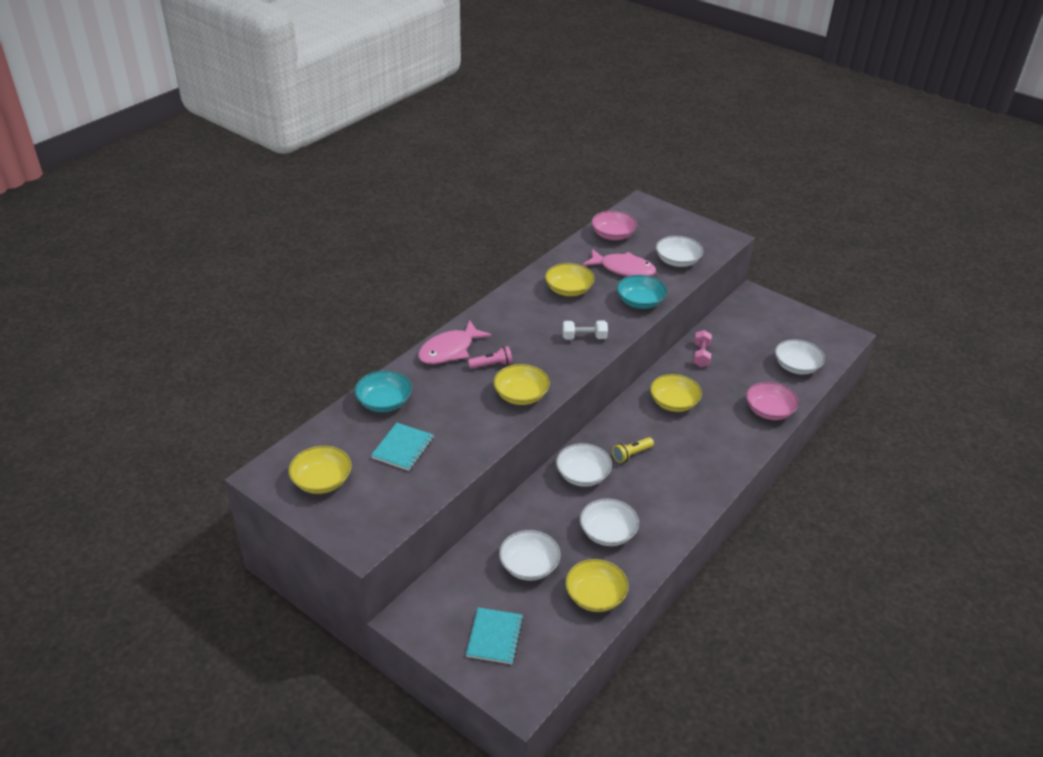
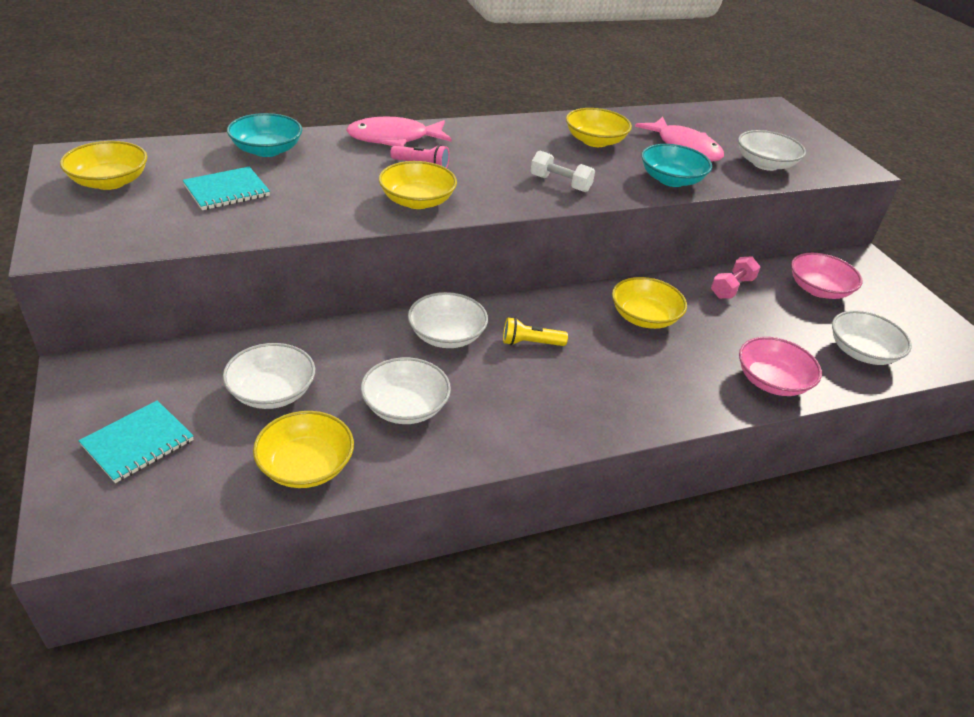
camera: 30 degrees right, 0 degrees up
pink bowl [591,211,637,240] -> pink bowl moved to [791,253,863,299]

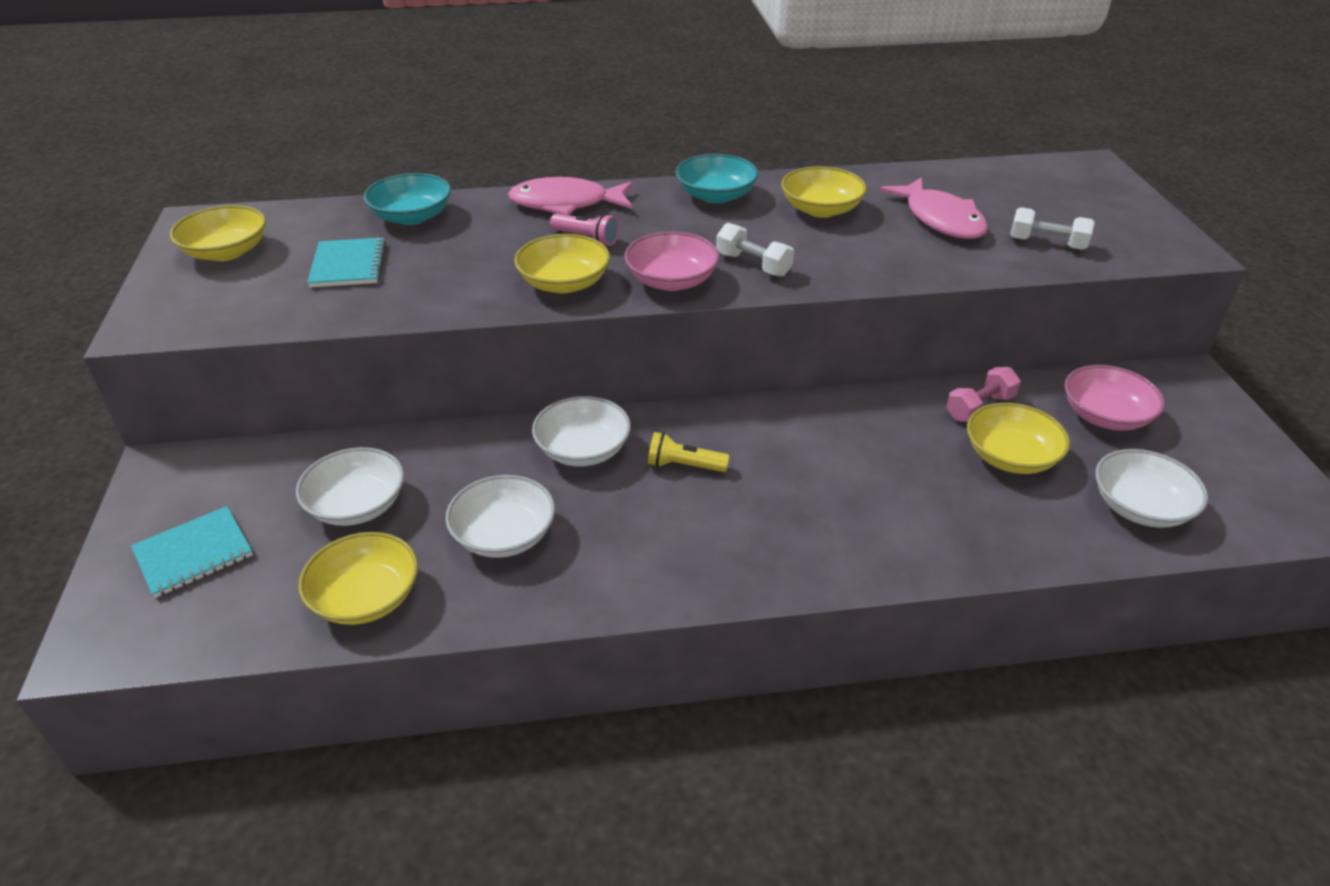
camera: 15 degrees right, 0 degrees up
turquoise notebook [183,167,270,210] -> turquoise notebook turned 75 degrees counterclockwise [307,237,386,287]
yellow bowl [612,277,687,329] -> yellow bowl moved to [967,403,1070,474]
turquoise bowl [641,144,712,187] -> turquoise bowl moved to [676,154,759,204]
white bowl [738,130,806,171] -> white dumbbell [1010,207,1095,250]
pink bowl [739,337,822,396] -> pink bowl moved to [625,232,720,291]

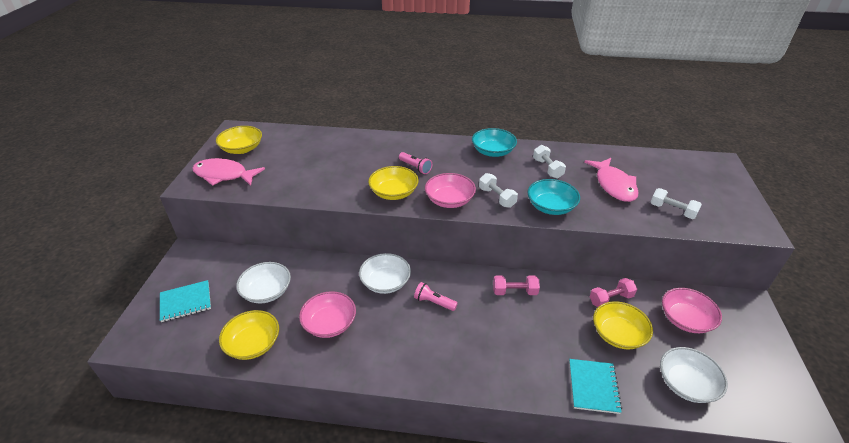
camera: 15 degrees right, 0 degrees up
turquoise notebook [307,237,386,287] -> turquoise notebook moved to [569,359,622,414]
turquoise bowl [364,173,451,225] -> turquoise bowl moved to [528,179,580,215]
white bowl [445,475,555,558] -> pink bowl [299,291,356,338]
pink fish [508,177,633,215] -> pink fish moved to [192,158,265,186]
yellow flashlight [648,432,730,472] -> pink flashlight [414,282,458,311]
yellow bowl [781,166,867,218] -> white dumbbell [533,145,566,178]
none -> pink dumbbell [493,276,540,295]

